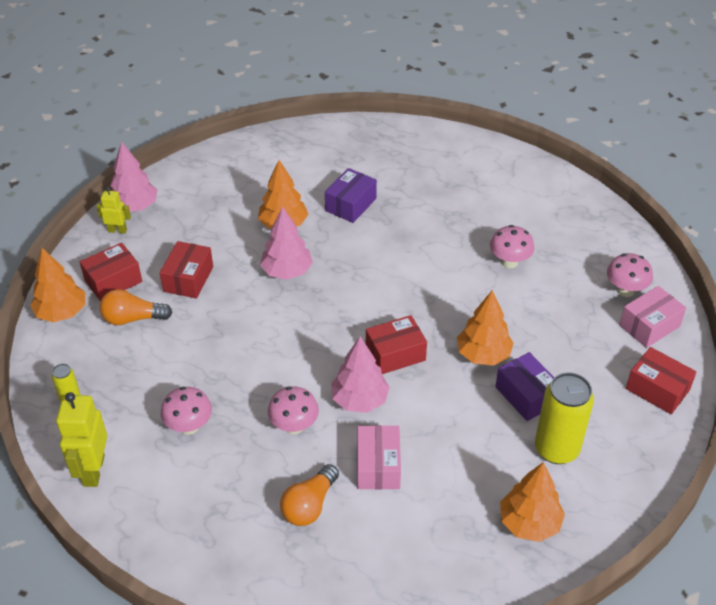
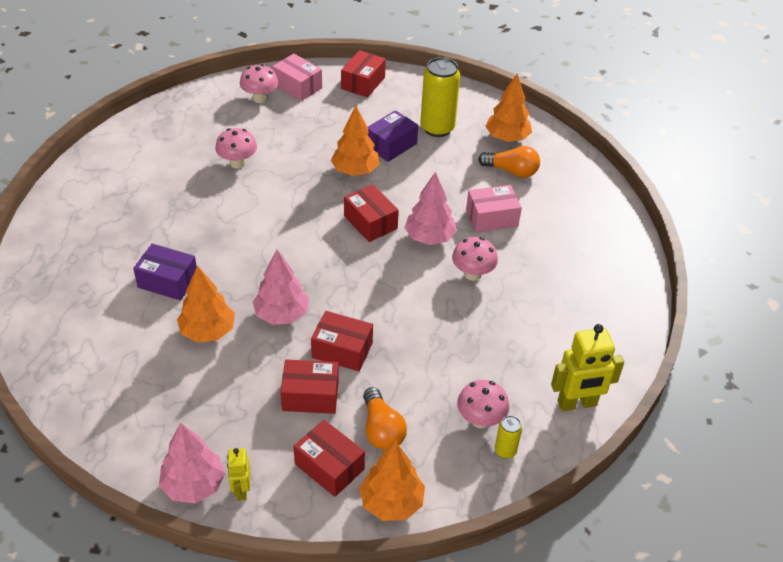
camera: 105 degrees left, 0 degrees up
pink mushroom [161,387,212,435] -> pink mushroom moved to [457,380,510,428]
orange light bulb [280,464,339,526] -> orange light bulb moved to [478,146,540,178]
none -> red box [311,311,373,371]

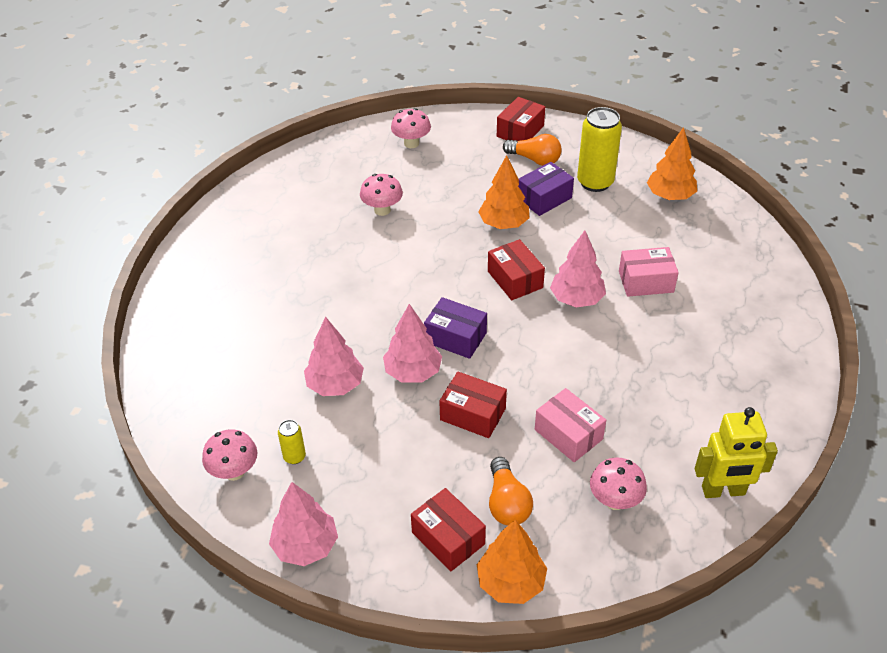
camera: 10 degrees right, 0 degrees up
purple box [133,244,197,300] -> purple box moved to [424,297,487,359]
orange tree [177,265,235,343] -> pink tree [304,317,364,396]
yellow robot [227,448,250,501] -> none
pink box [272,54,322,101] -> pink box moved to [535,388,606,462]
red box [280,360,339,414] -> none
pink mushroom [452,237,498,281] -> pink mushroom moved to [202,429,258,481]
orange light bulb [478,146,540,178] -> orange light bulb moved to [503,134,561,166]
yellow can [495,416,522,459] -> yellow can moved to [278,420,306,464]

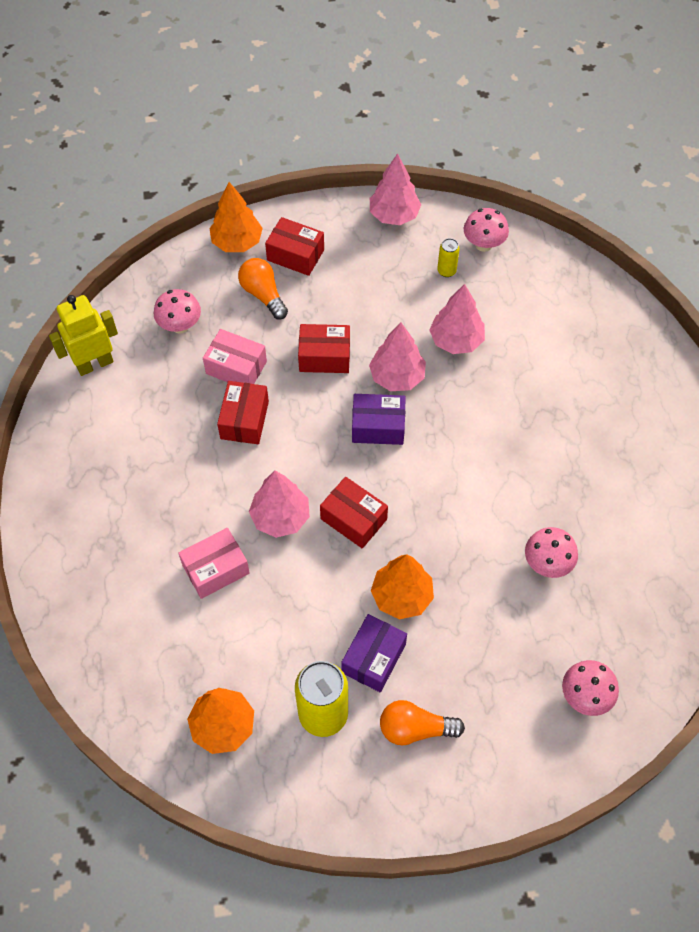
camera: 155 degrees right, 15 degrees up
red box [497,97,545,141] -> red box moved to [217,381,269,444]

